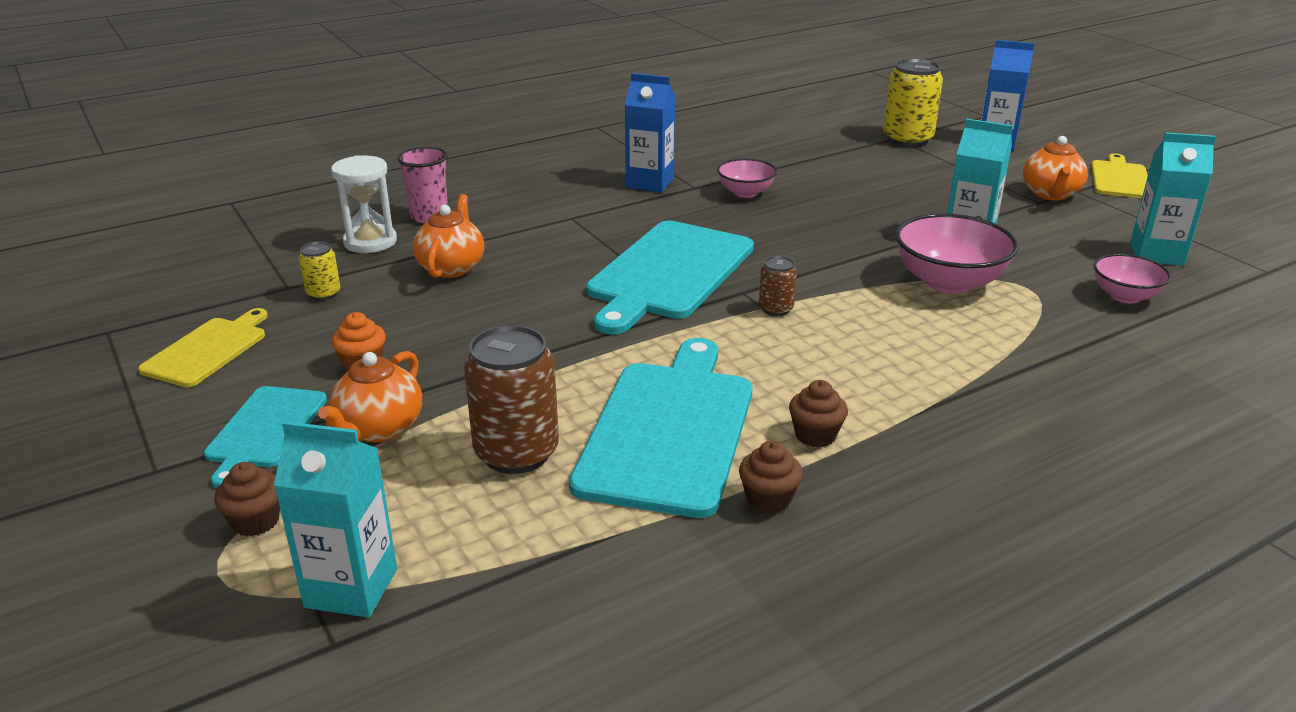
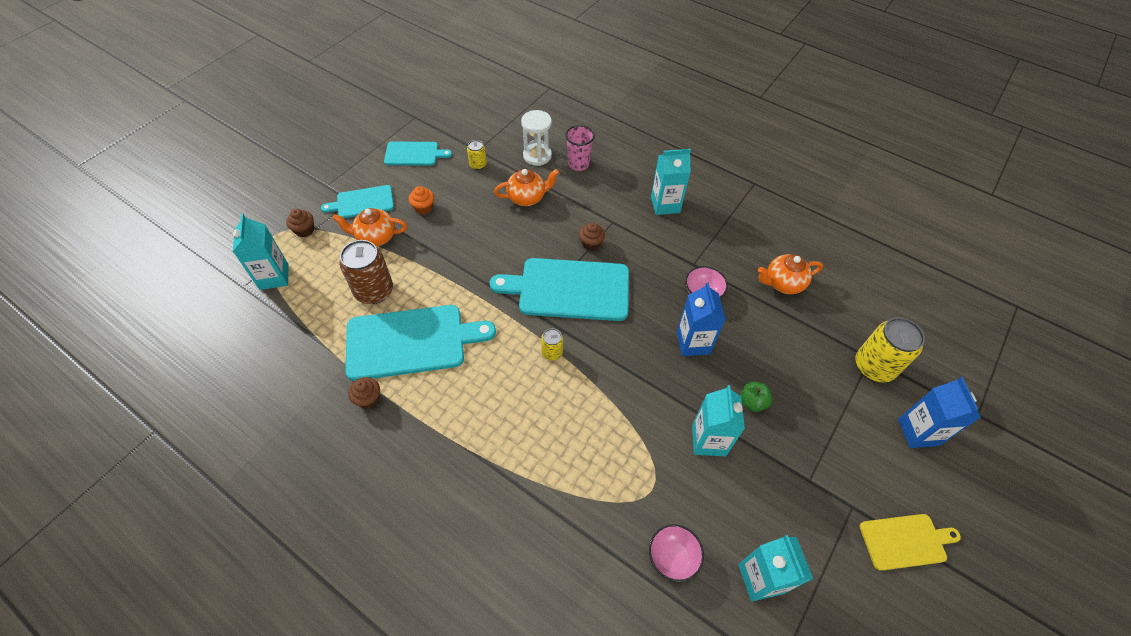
camera: 65 degrees right, 25 degrees up
yellow cutting board [138,308,268,387] -> turquoise cutting board [384,141,452,166]
blue carton [625,73,675,192] -> blue carton moved to [677,282,726,356]
brown can [759,256,797,316] -> yellow can [541,328,563,360]
brown cupcake [789,380,848,447] -> brown cupcake moved to [579,223,605,251]
pink bowl [895,213,1018,294] -> none
orange teapot [1023,136,1088,201] -> orange teapot moved to [758,254,823,294]
none -> turquoise carton [651,149,691,215]
none -> green apple [741,382,773,412]

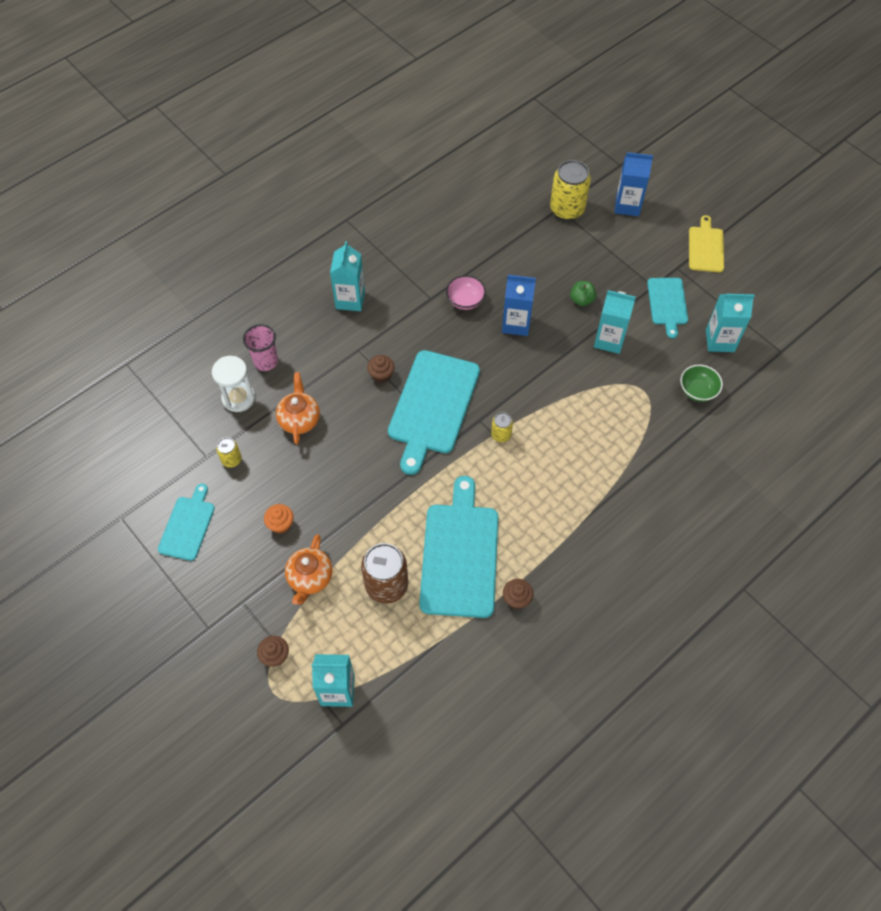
camera: 75 degrees left, 5 degrees up
turquoise cutting board [321,185,394,218] -> turquoise cutting board moved to [647,278,688,338]
pink bowl [649,524,704,582] -> green bowl [681,365,723,402]
orange teapot [758,254,823,294] -> none

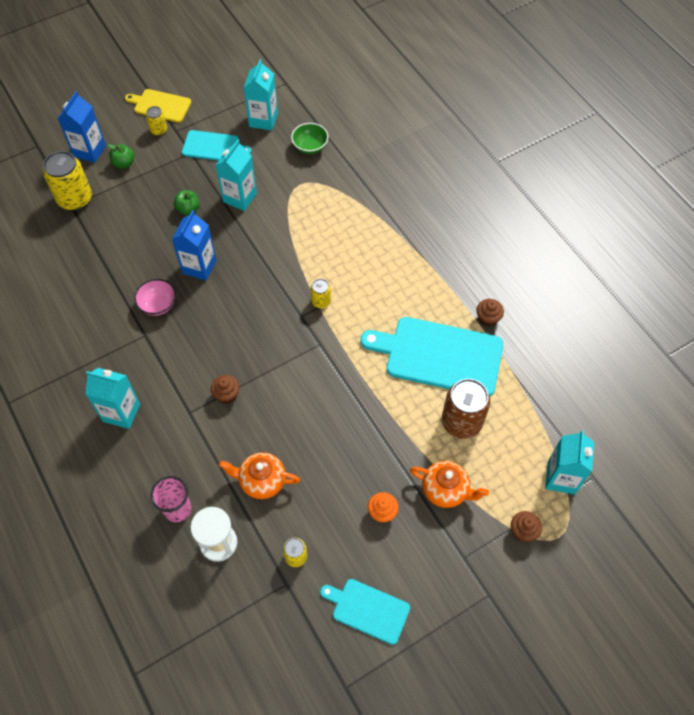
camera: 80 degrees left, 0 degrees up
turquoise cutting board [388,350,480,475] -> none
none -> green apple [108,144,134,168]
none -> yellow can [146,106,167,136]

